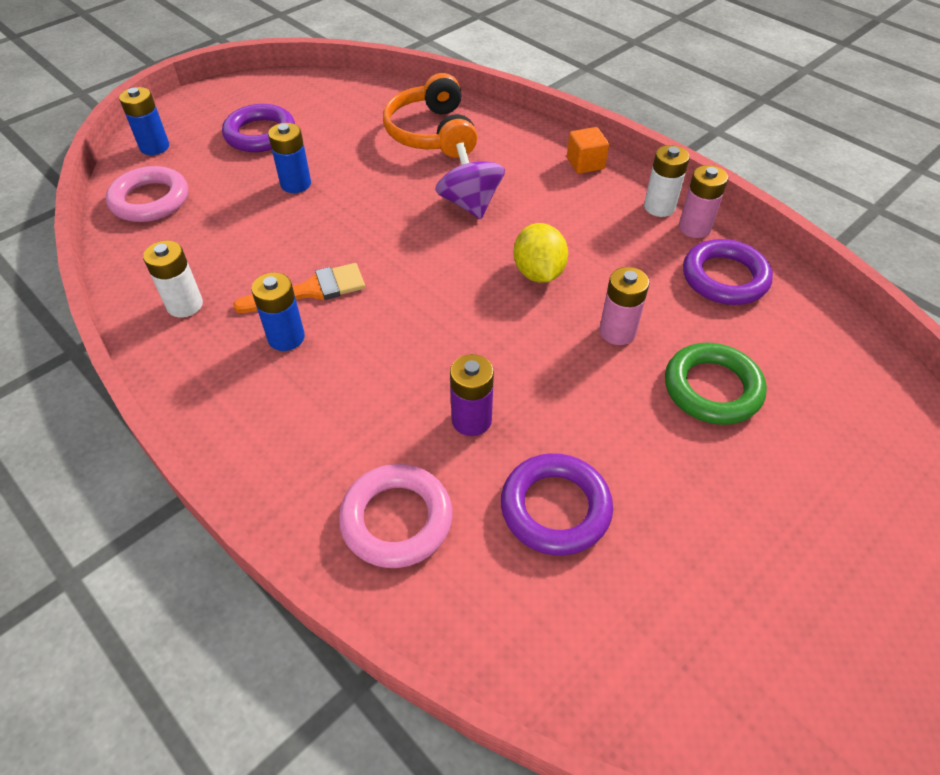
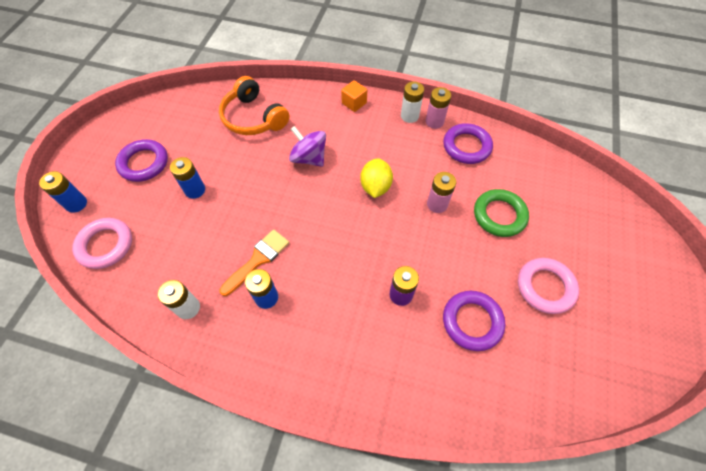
camera: 30 degrees left, 10 degrees up
pink ring [339,464,453,568] -> pink ring moved to [518,258,579,314]
yellow lemon [514,223,568,283] -> yellow lemon turned 45 degrees clockwise [360,158,393,198]

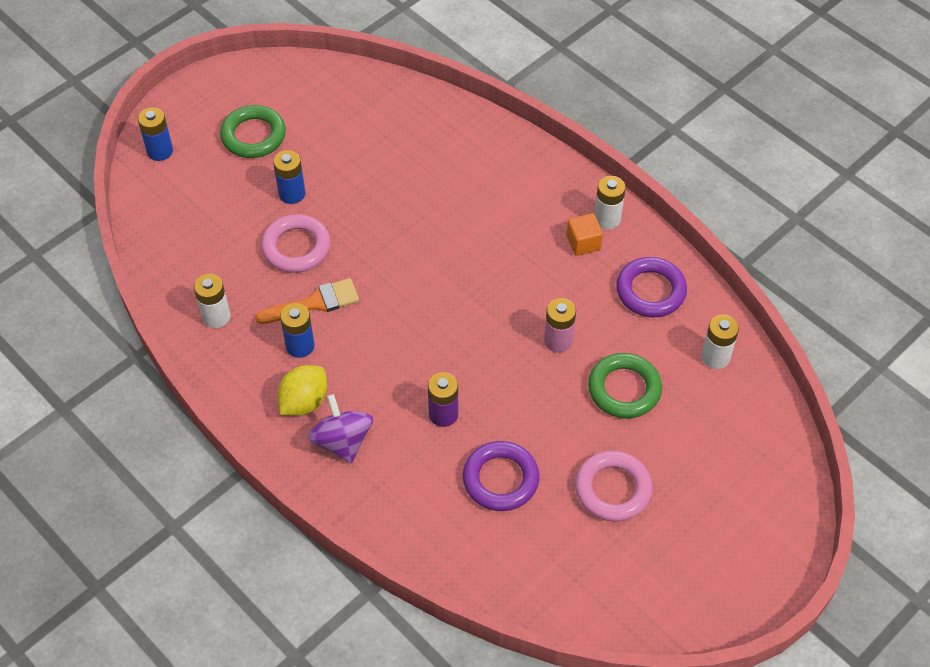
camera: 30 degrees right, 5 degrees down
pink ring [72,218,132,269] -> pink ring moved to [261,214,331,273]
purple ring [115,139,168,182] -> green ring [220,105,286,158]
orange headphones [219,76,290,135] -> none
purple spinning top [289,126,326,167] -> purple spinning top moved to [308,394,373,464]
orange cube [341,80,367,112] -> orange cube moved to [567,213,603,256]
yellow lemon [360,158,393,198] -> yellow lemon moved to [277,365,327,416]
pink battery [426,87,451,129] -> none
none -> white battery [701,315,739,369]

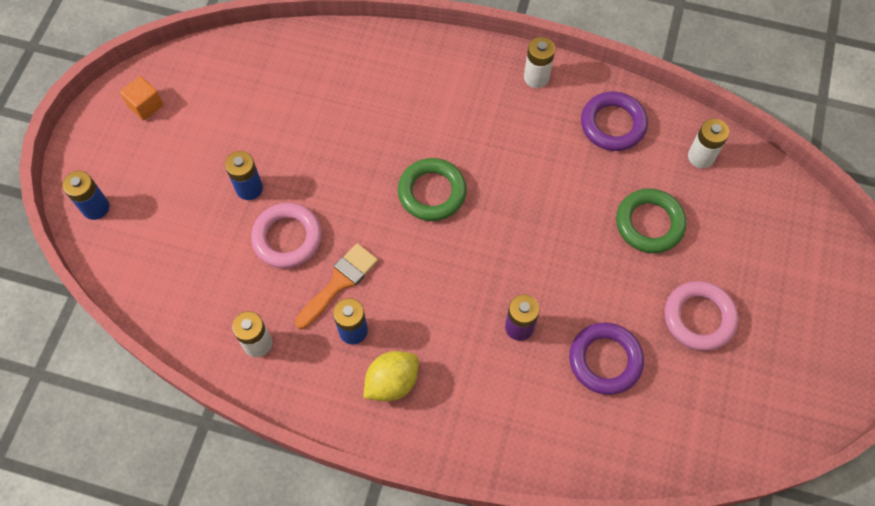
camera: 30 degrees left, 10 degrees up
green ring [220,105,286,158] -> green ring moved to [398,158,467,221]
yellow lemon [277,365,327,416] -> yellow lemon turned 45 degrees clockwise [363,351,419,402]
purple spinning top [308,394,373,464] -> none
pink battery [544,298,576,353] -> none
orange cube [567,213,603,256] -> orange cube moved to [120,76,164,120]

